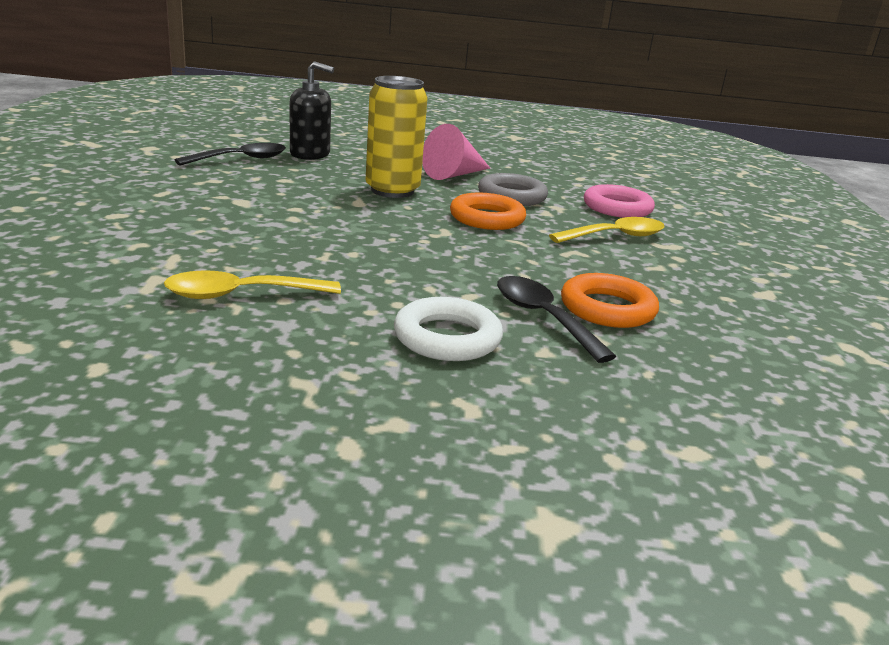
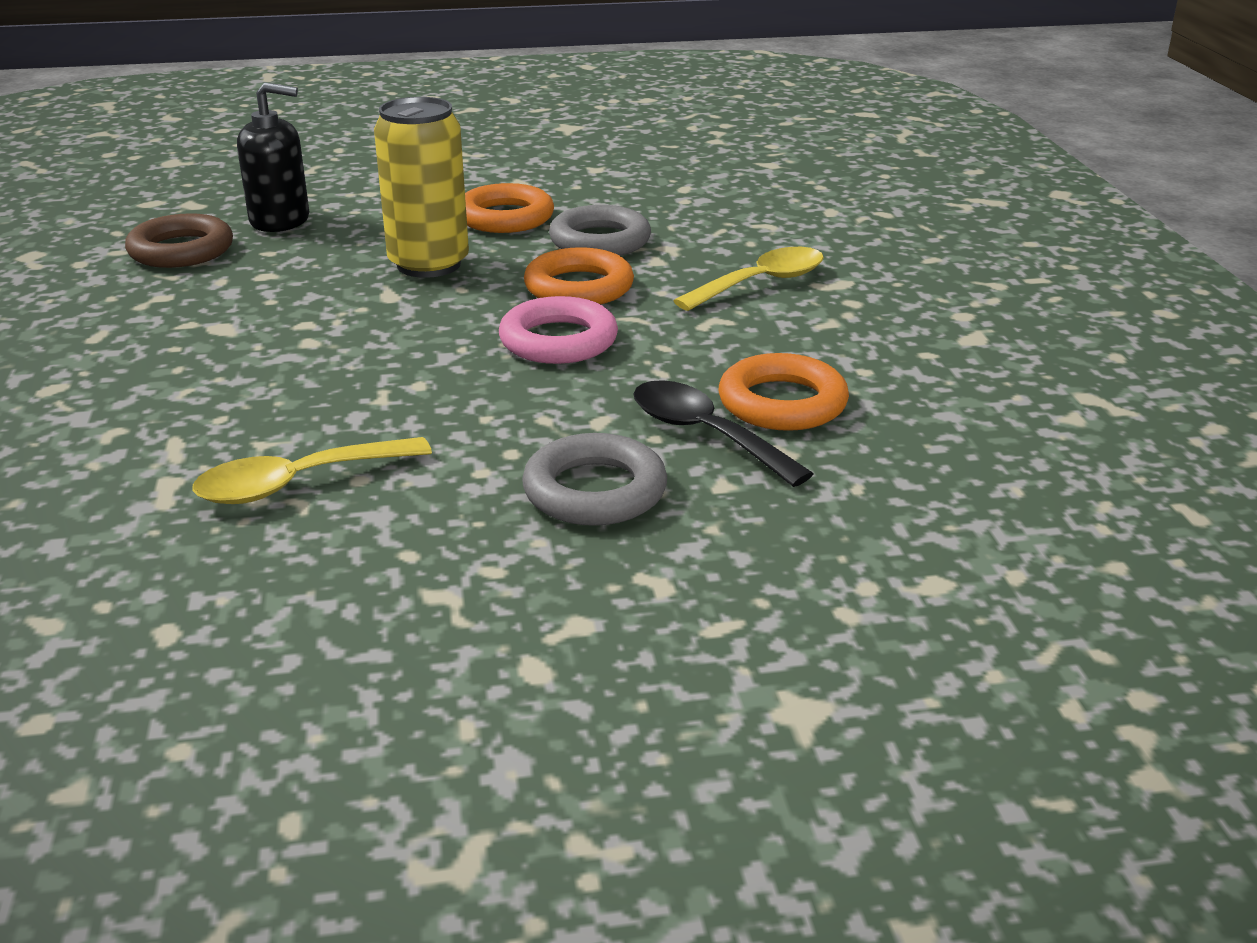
camera: 10 degrees left, 5 degrees up
black spoon [175,143,286,165] -> brown ring [125,213,233,268]
white ring [394,297,503,361] -> grey ring [522,433,667,526]
pink cone [422,124,490,180] -> orange ring [465,183,554,233]
pink ring [584,184,655,218] -> pink ring moved to [499,296,618,364]

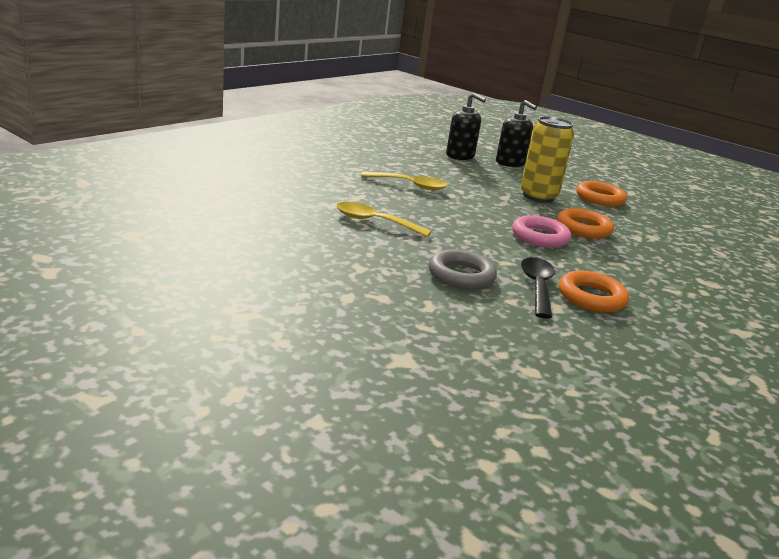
camera: 45 degrees right, 5 degrees down
brown ring [125,213,233,268] -> black soap dispenser [446,93,486,160]
grey ring [549,205,651,256] -> none
yellow spoon [673,247,824,311] -> yellow spoon moved to [361,172,448,190]

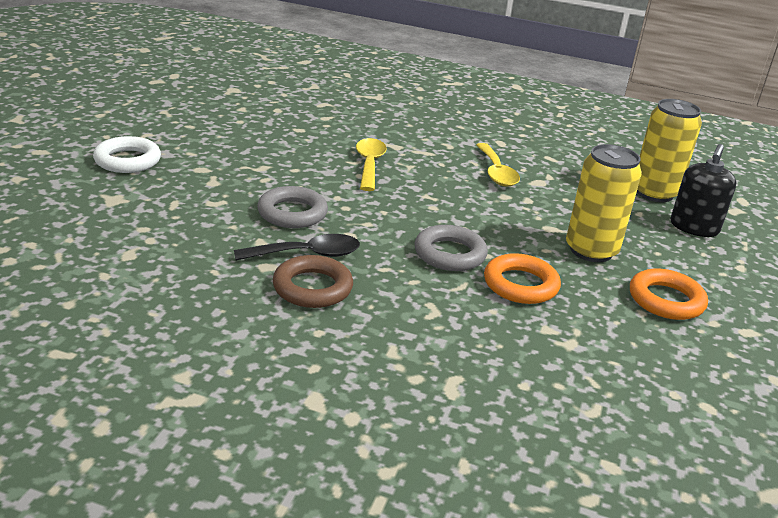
camera: 70 degrees right, 5 degrees up
black soap dispenser [446,93,486,160] -> yellow can [637,99,702,202]
pink ring [512,215,571,248] -> grey ring [415,225,488,271]
orange ring [559,271,629,312] -> brown ring [273,255,353,308]
none -> white ring [93,136,161,173]

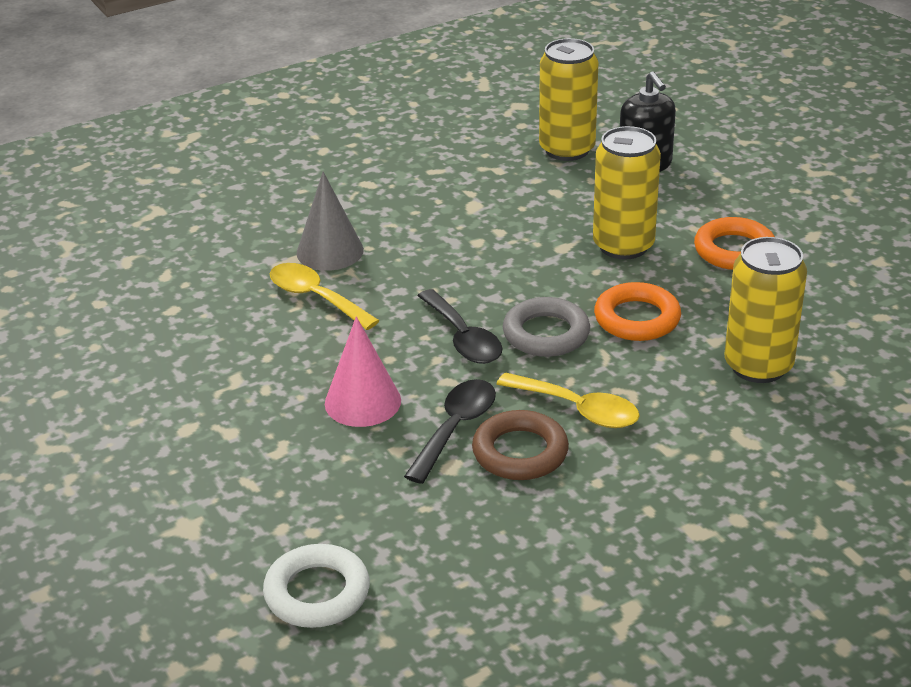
camera: 45 degrees left, 5 degrees up
white ring [93,136,161,173] -> white ring moved to [263,544,370,628]
grey ring [257,186,328,228] -> pink cone [325,316,401,427]
yellow spoon [476,143,520,187] -> yellow spoon moved to [497,372,640,428]
none -> grey cone [297,172,364,271]
none -> black spoon [417,289,502,364]
none -> yellow can [724,237,807,383]

